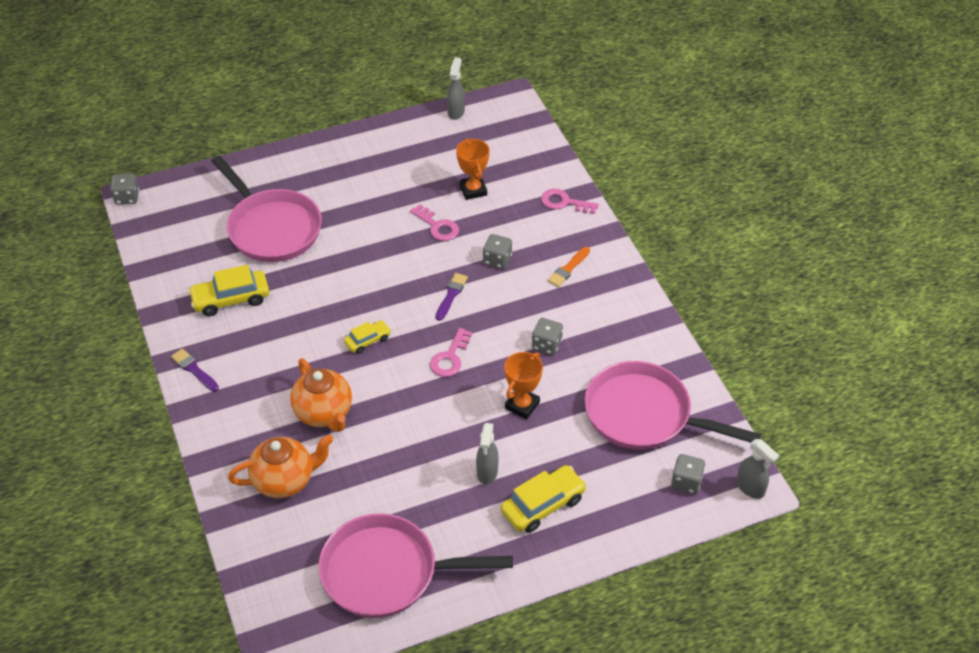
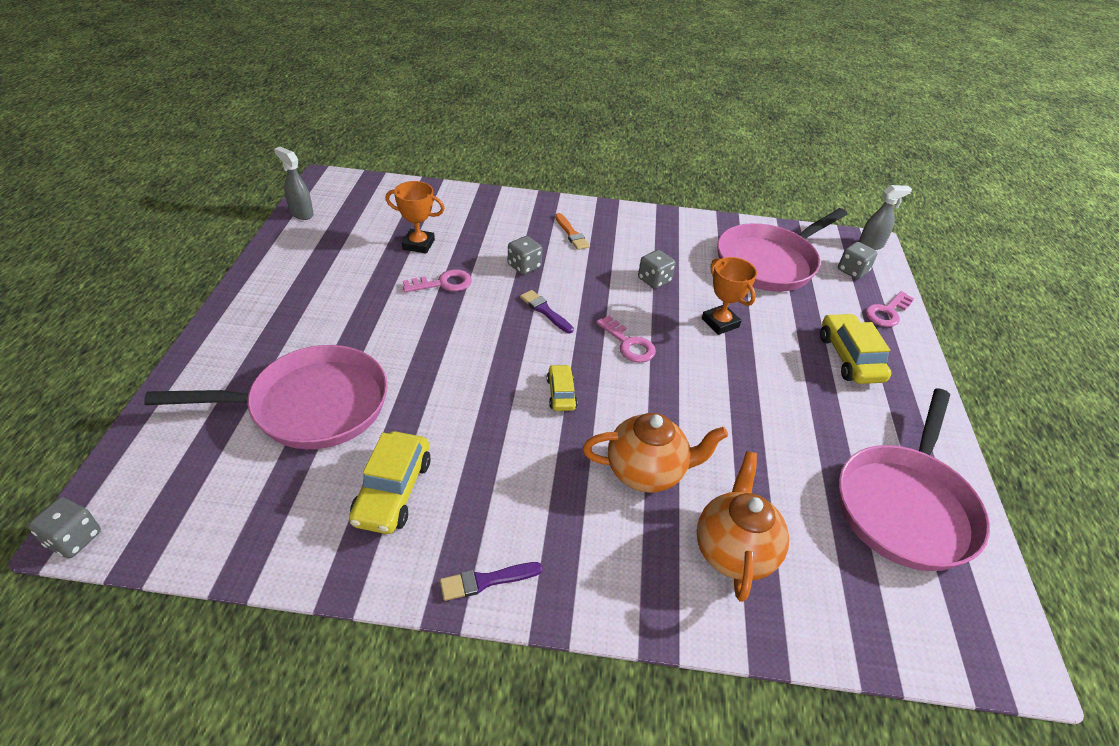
camera: 65 degrees left, 5 degrees down
grey spray bottle [476,423,499,484] -> none
pink key [541,189,599,214] -> pink key moved to [865,291,914,327]

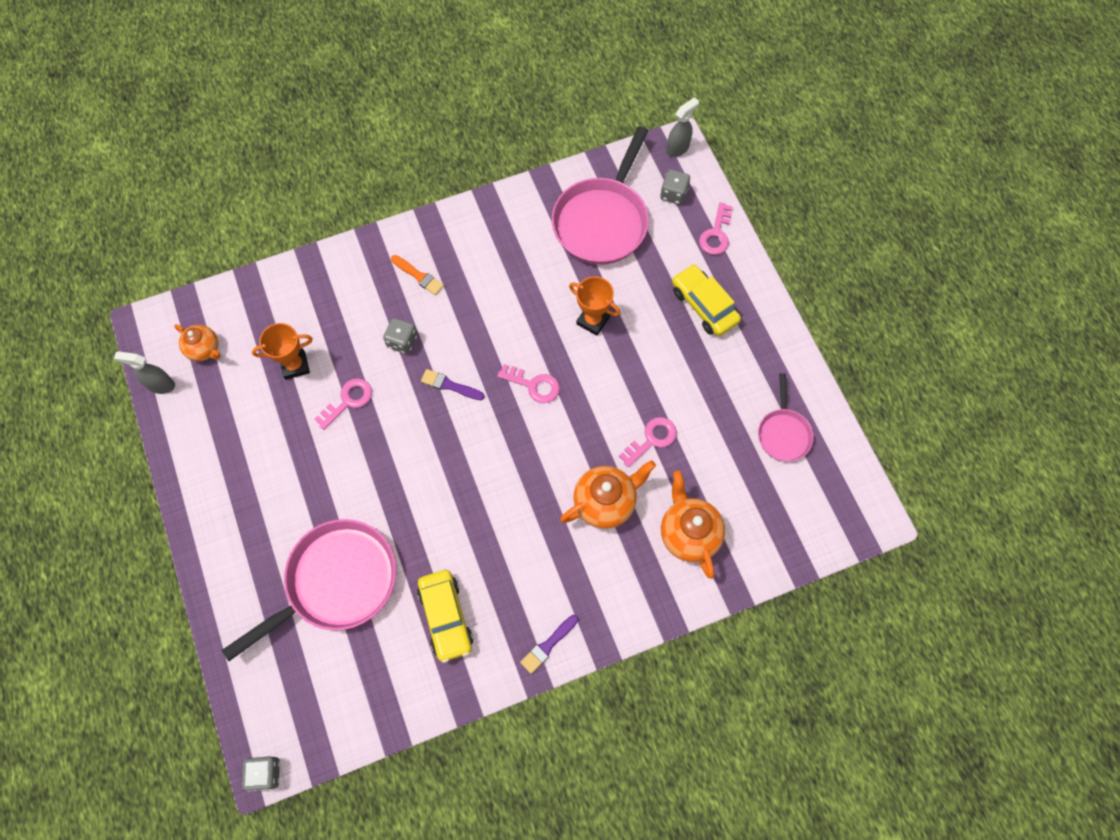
camera: 25 degrees left, 25 degrees up
yellow car [547,364,577,411] -> none
grey dice [638,250,676,289] -> none
pink pan [839,388,990,571] -> pink pan [758,373,814,461], size x0.53
none -> orange teapot [174,324,220,361]
none -> pink key [619,417,677,467]

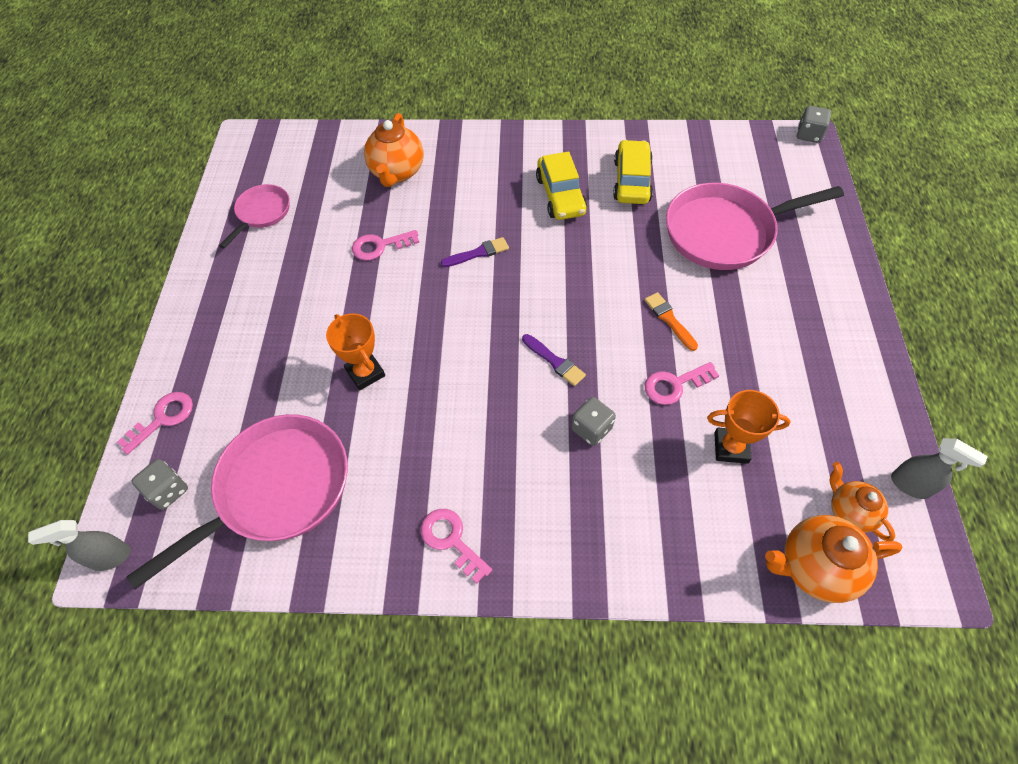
camera: 155 degrees left, 10 degrees down
orange brush [391,255,444,295] -> orange brush moved to [645,292,698,351]
pink key [497,364,560,403] -> pink key moved to [421,509,492,583]
purple brush [520,615,578,674] -> purple brush moved to [441,237,509,267]
orange teapot [560,460,656,529] -> orange teapot moved to [765,515,902,603]
yellow car [672,264,741,336] -> yellow car moved to [536,152,587,220]

